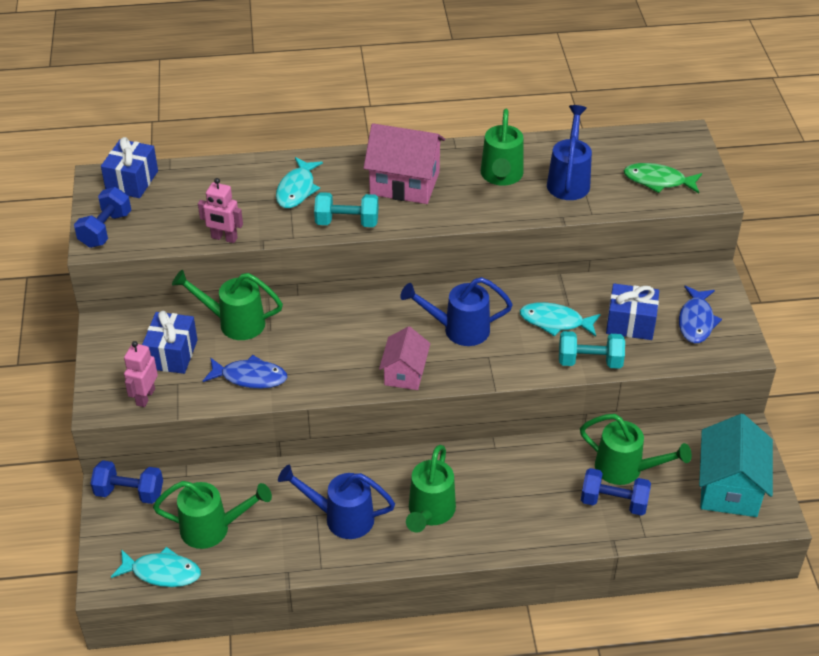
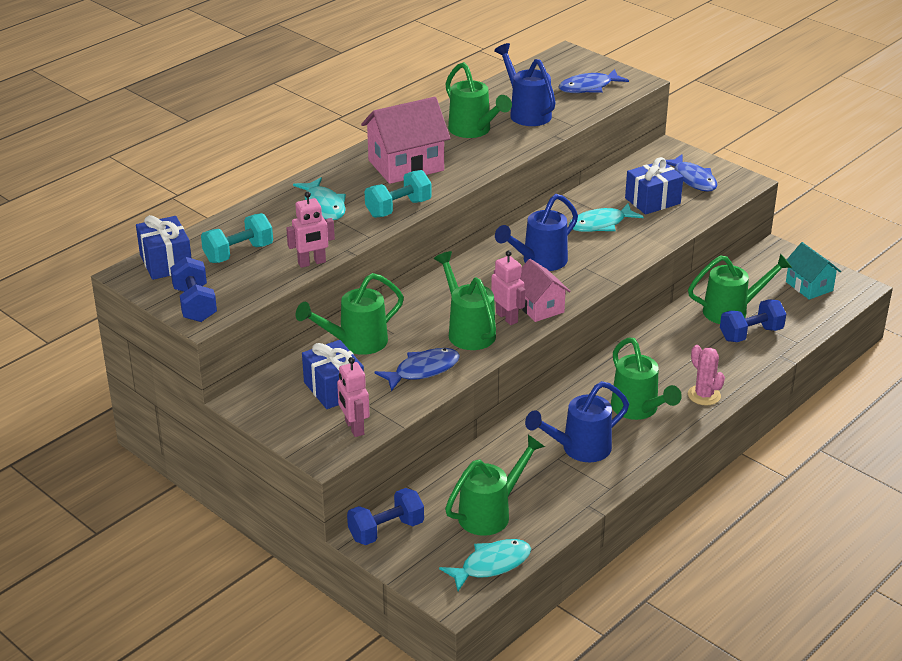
camera: 40 degrees left, 10 degrees down
turquoise dumbbell [559,331,625,369] -> turquoise dumbbell moved to [201,213,273,263]
green fish [623,163,702,193] -> blue fish [559,69,629,93]
turquoise house [699,414,773,517] -> turquoise house [786,242,841,300], size x0.62
none -> green watering can [434,251,496,350]
none -> pink robot [491,250,526,325]
none -> pink cactus [688,345,725,405]

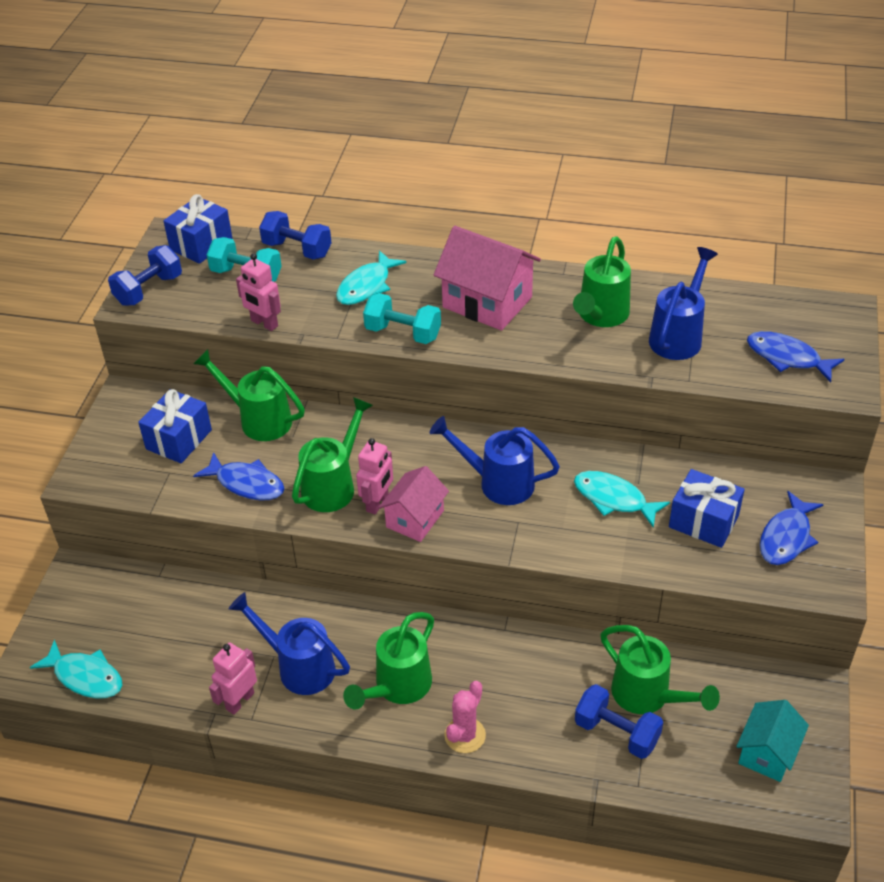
camera: 60 degrees right, 10 degrees up
pink robot [337,357,370,437] -> pink robot moved to [209,643,257,715]
blue dumbbell [347,488,424,545] -> blue dumbbell moved to [259,211,332,260]
green watering can [445,435,545,536] -> none

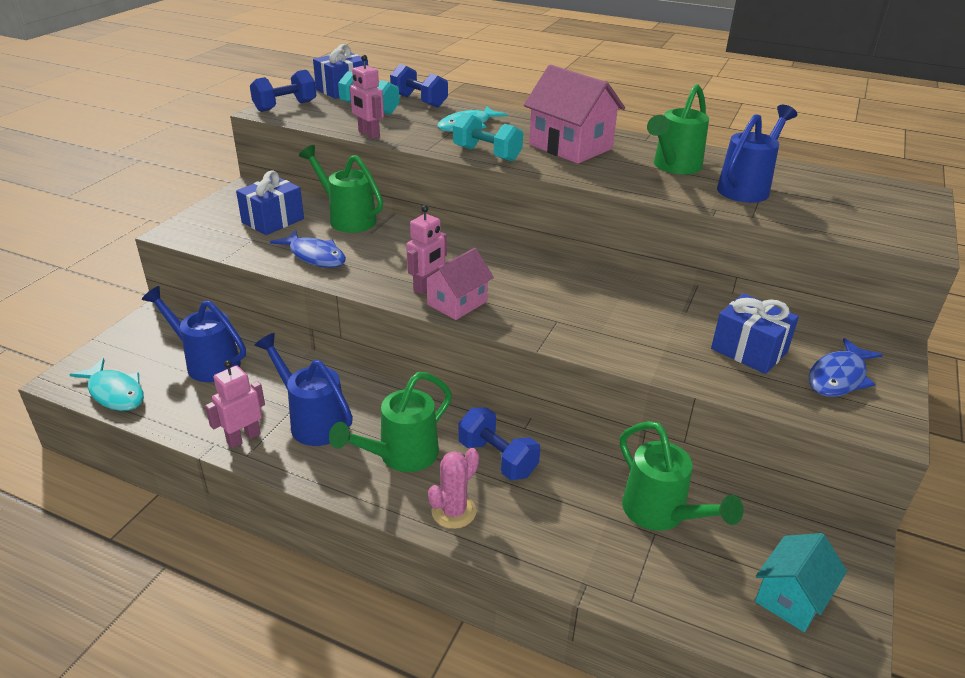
camera: 10 degrees right, 10 degrees down
green watering can [292,397,373,512] -> none
blue watering can [430,416,560,505] -> blue watering can moved to [142,286,246,382]
turquoise fish [574,471,670,528] -> none
blue dumbbell [575,684,663,759] -> blue dumbbell moved to [458,408,540,480]
blue fish [747,331,845,382] -> none

